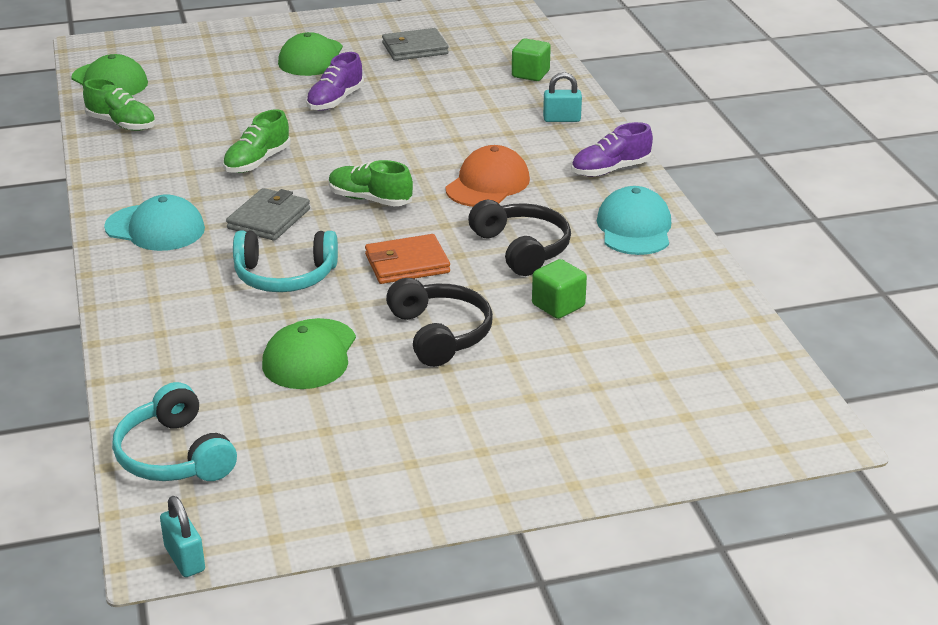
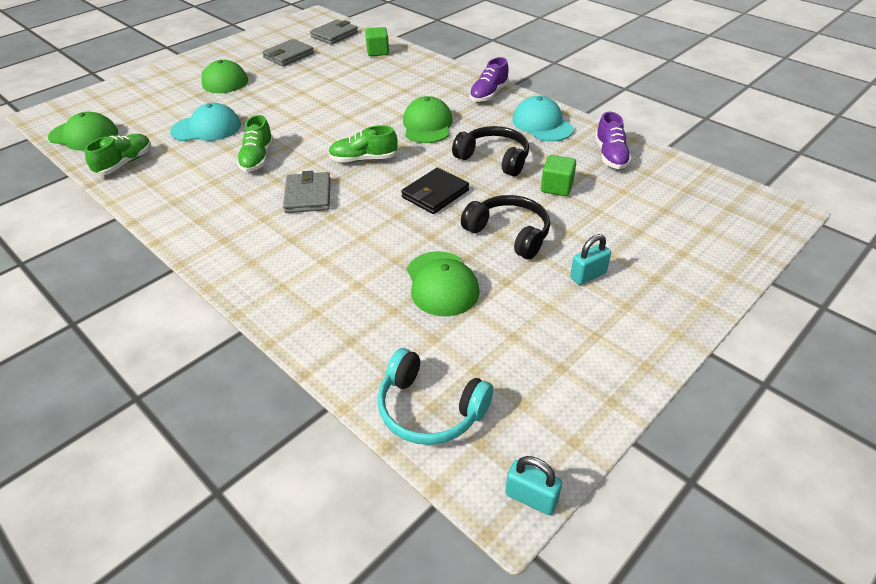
camera: 30 degrees left, 10 degrees up
green shoe [83,78,155,131] -> green shoe turned 60 degrees counterclockwise [84,134,151,175]
turquoise cap [104,195,205,251] -> turquoise cap moved to [170,103,241,141]
turquoise headphones [233,231,338,292] -> none
purple shoe [306,52,364,111] -> purple shoe moved to [595,112,632,169]
orange wallet [365,234,450,284] -> black wallet [401,168,469,214]
orange cap [446,145,530,207] -> green cap [403,96,453,143]
turquoise padlock [543,72,582,122] -> turquoise padlock moved to [570,234,611,285]
none -> grey wallet [310,19,358,45]

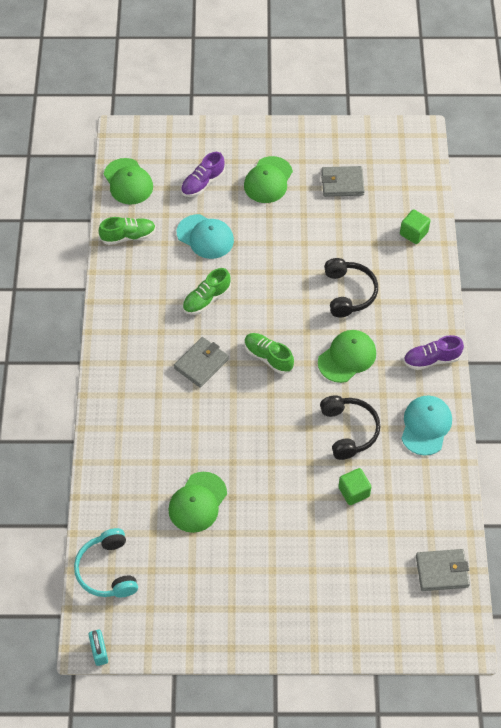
camera: 45 degrees right, 15 degrees up
grey wallet [310,19,358,45] -> grey wallet moved to [416,549,470,591]
black wallet [401,168,469,214] -> none
black headphones [461,195,550,259] -> black headphones moved to [324,258,378,317]
turquoise padlock [570,234,611,285] -> none
purple shoe [595,112,632,169] -> purple shoe moved to [181,152,225,197]

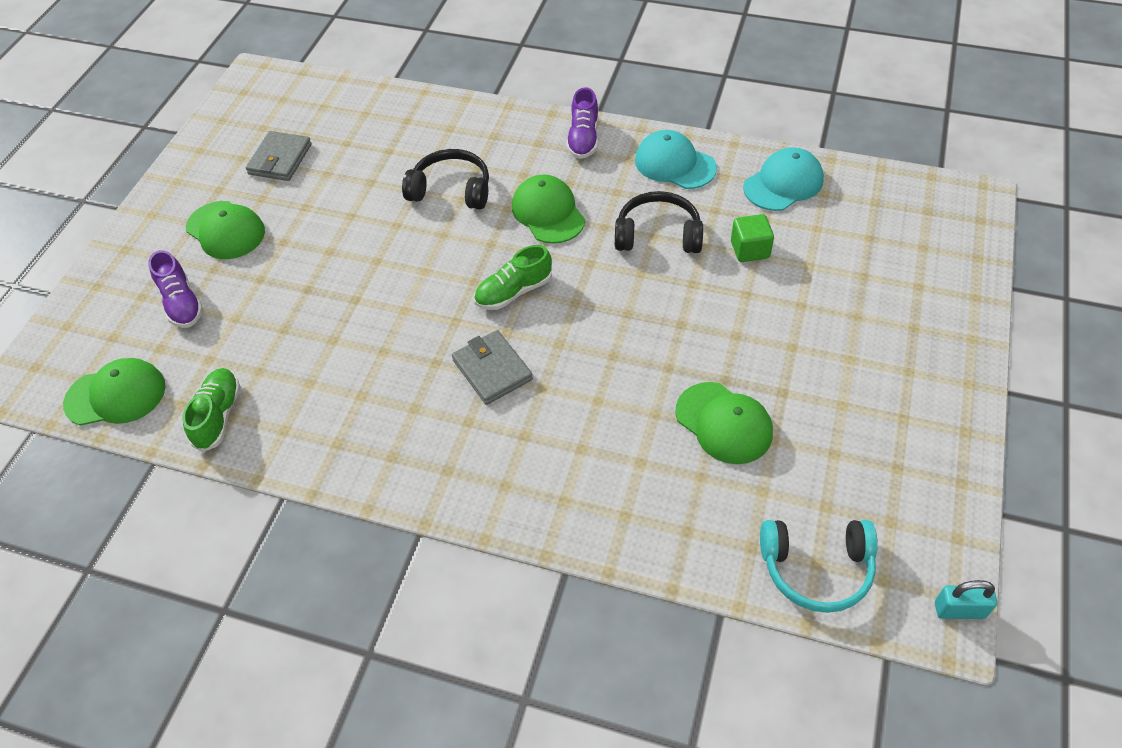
camera: 70 degrees left, 5 degrees down
turquoise cap [177,214,234,259] -> turquoise cap moved to [743,147,824,211]
green shoe [182,268,231,315] -> none
green cube [400,210,430,244] -> none
grey wallet [416,549,470,591] -> none

